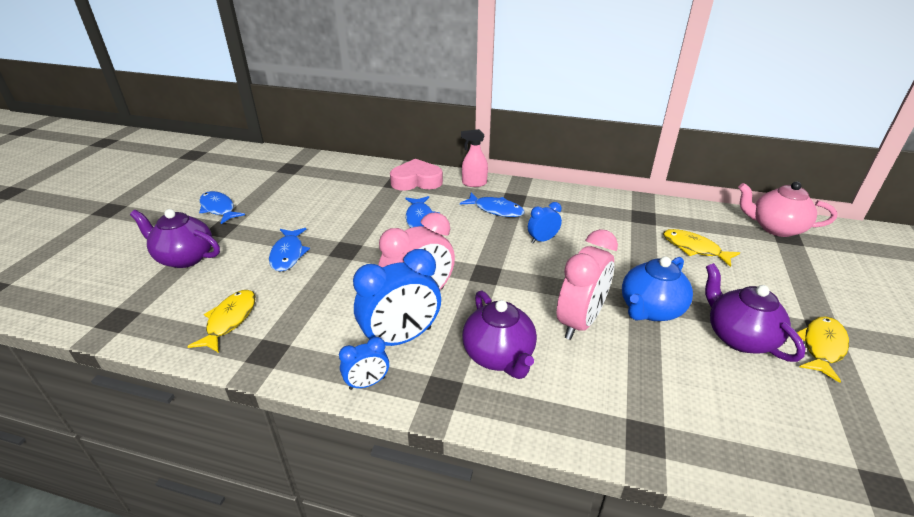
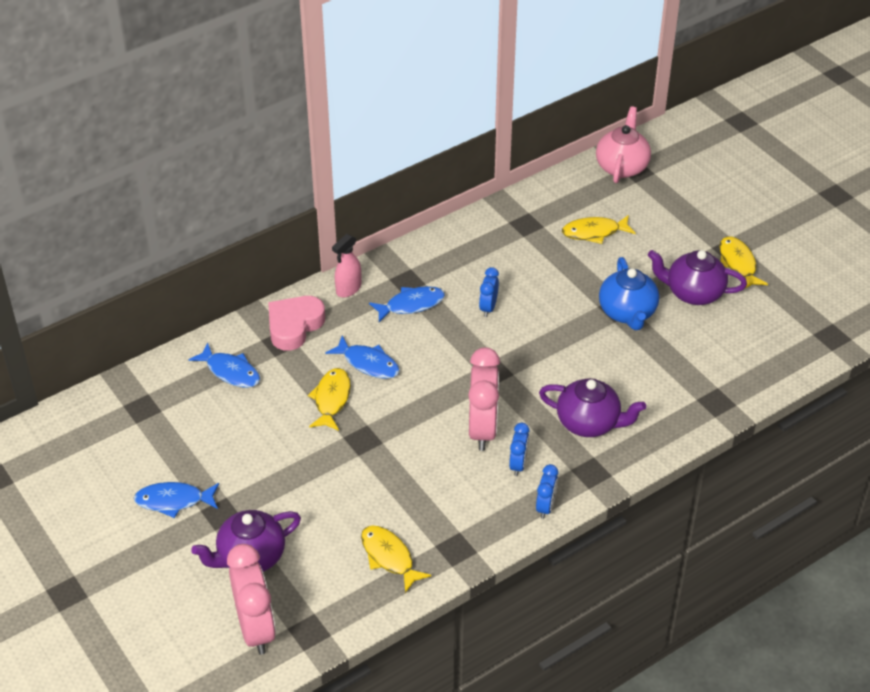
camera: 50 degrees left, 10 degrees up
blue fish [269,228,310,271] -> blue fish moved to [188,342,260,388]
blue clock [353,249,441,346] -> blue clock [509,423,530,476], size x0.52
pink clock [557,229,618,340] -> pink clock moved to [227,544,276,655]
pink teapot [738,181,837,237] -> pink teapot turned 135 degrees clockwise [596,107,651,183]
none -> yellow fish [308,368,351,431]

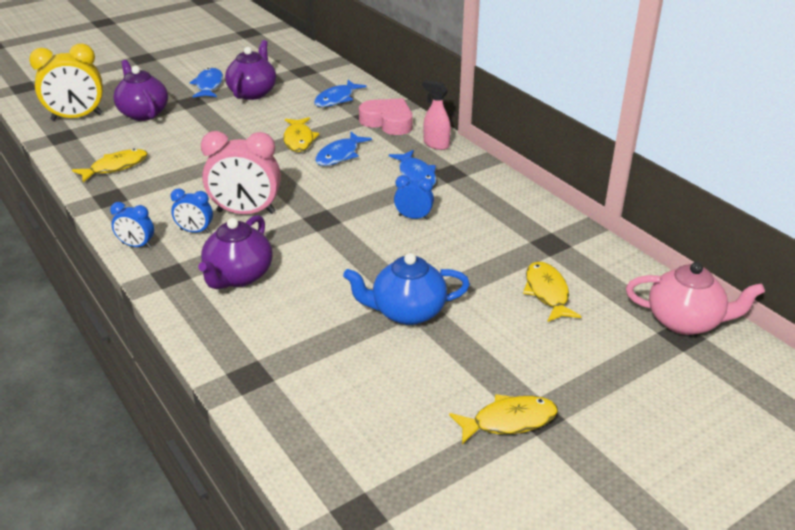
camera: 90 degrees right, 10 degrees down
pink clock [227,544,276,655] -> yellow clock [29,44,103,121]
yellow fish [308,368,351,431] -> yellow fish turned 75 degrees clockwise [283,117,319,152]
purple teapot [648,250,747,305] -> purple teapot moved to [225,40,276,100]

